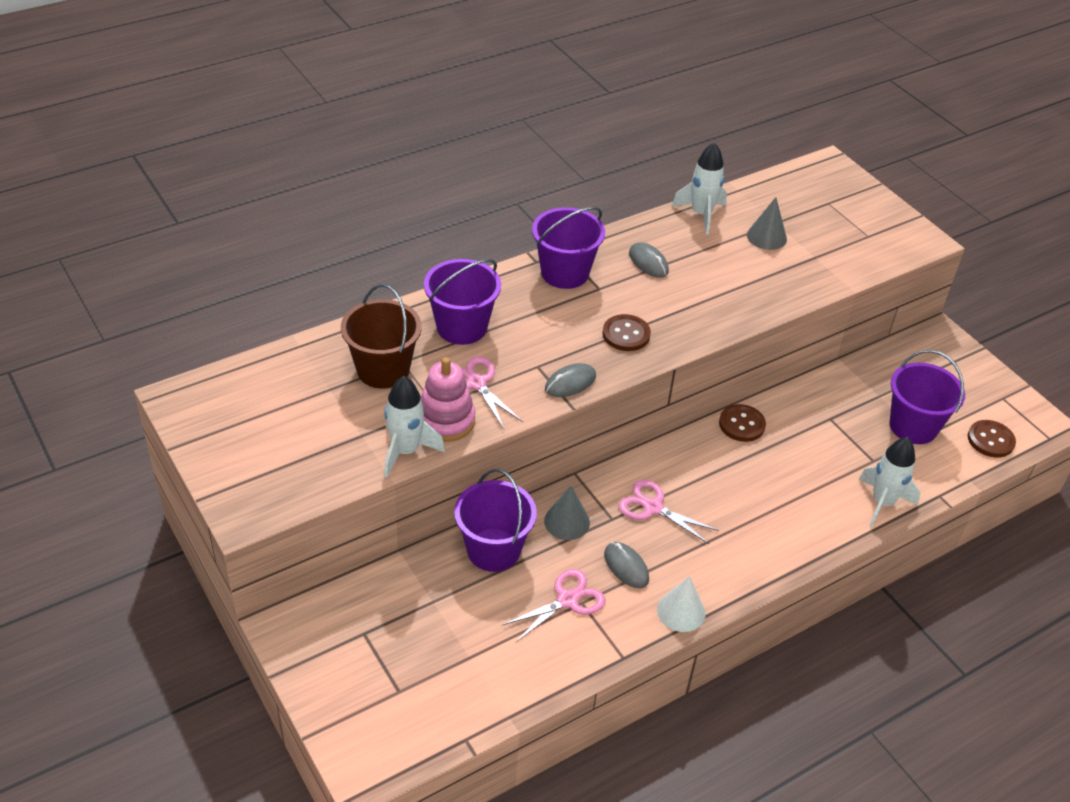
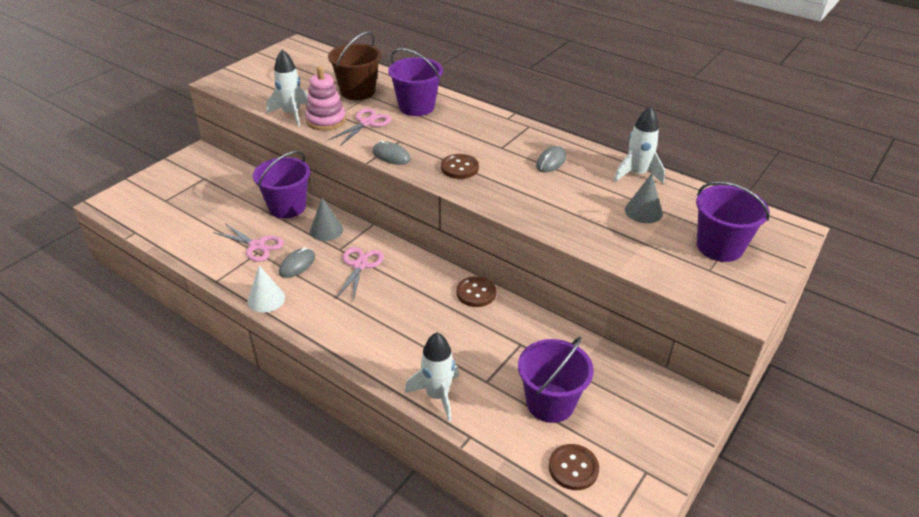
camera: 70 degrees right, 5 degrees down
purple bucket [532,207,605,289] -> purple bucket moved to [696,181,769,262]

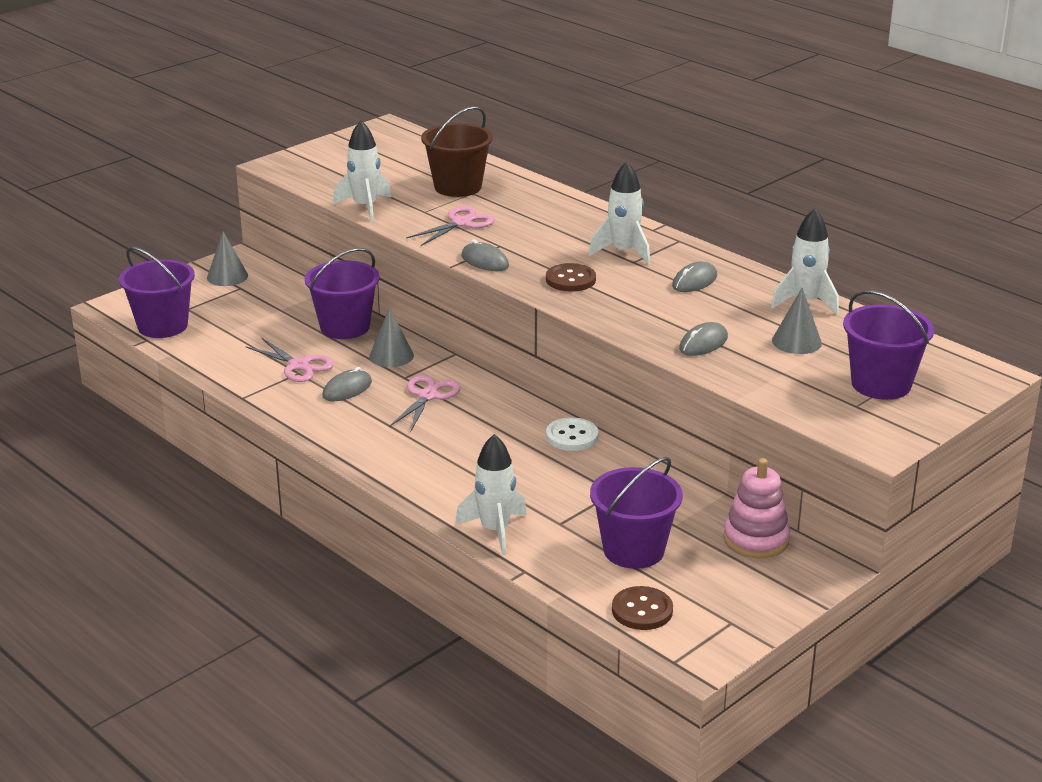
camera: 10 degrees right, 10 degrees down
white cone [248,266,285,313] -> none
pink stacking toy [305,67,346,131] -> pink stacking toy moved to [724,458,790,558]
purple bucket [388,48,443,116] -> purple bucket moved to [119,247,195,338]
brown button [457,276,496,307] -> white button [546,417,598,451]
none -> grey cone [207,232,248,286]
none -> white rocket [589,161,650,264]
none -> grey mouse [679,322,728,356]

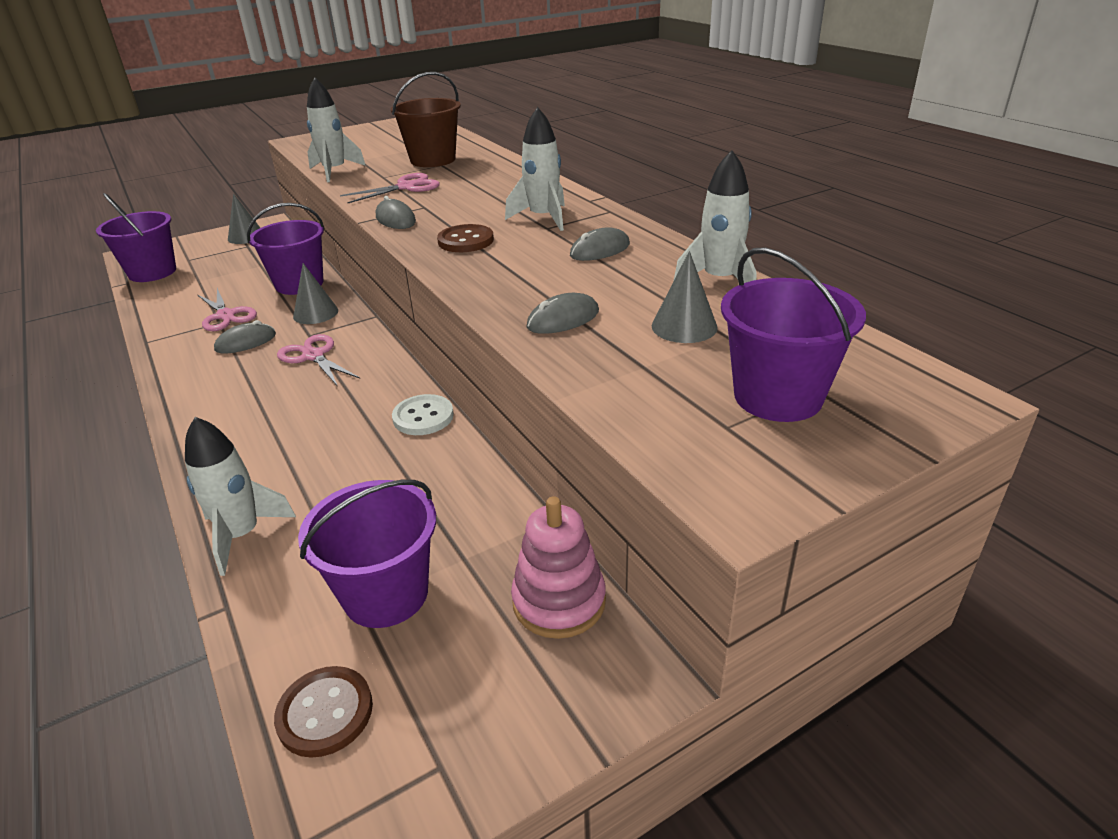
camera: 15 degrees right, 5 degrees up
pink scissors [389,375,461,431] -> pink scissors turned 75 degrees counterclockwise [277,334,360,387]

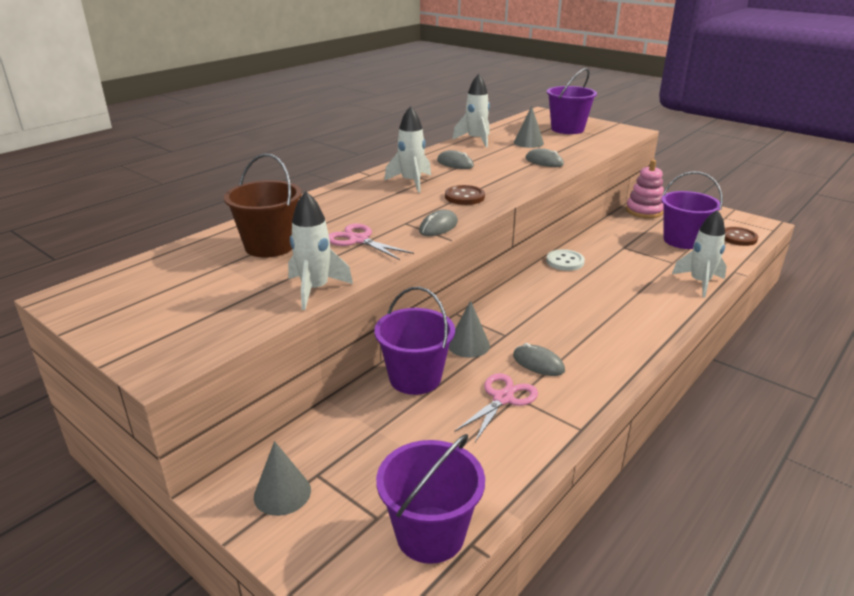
camera: 110 degrees left, 5 degrees down
pink scissors [277,334,360,387] -> none

